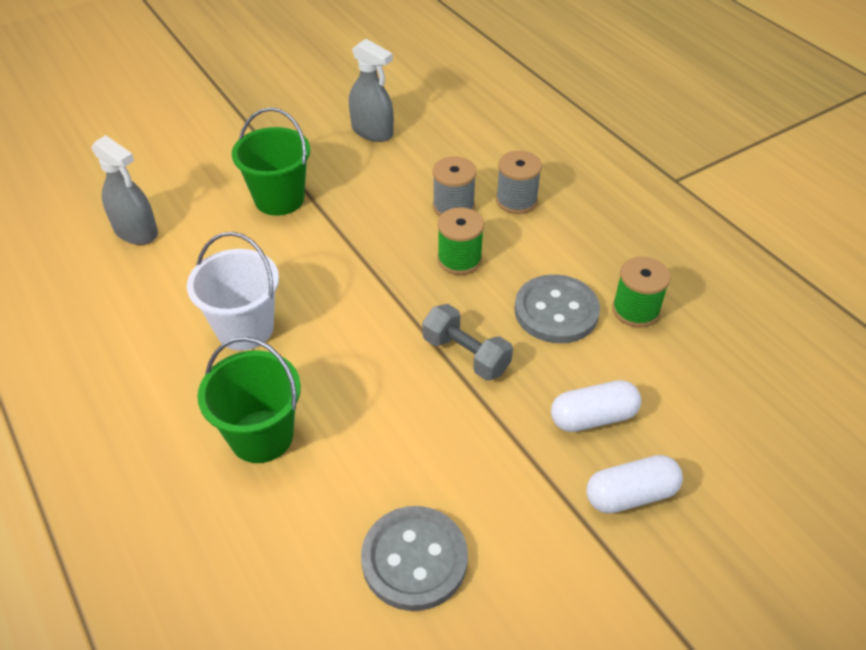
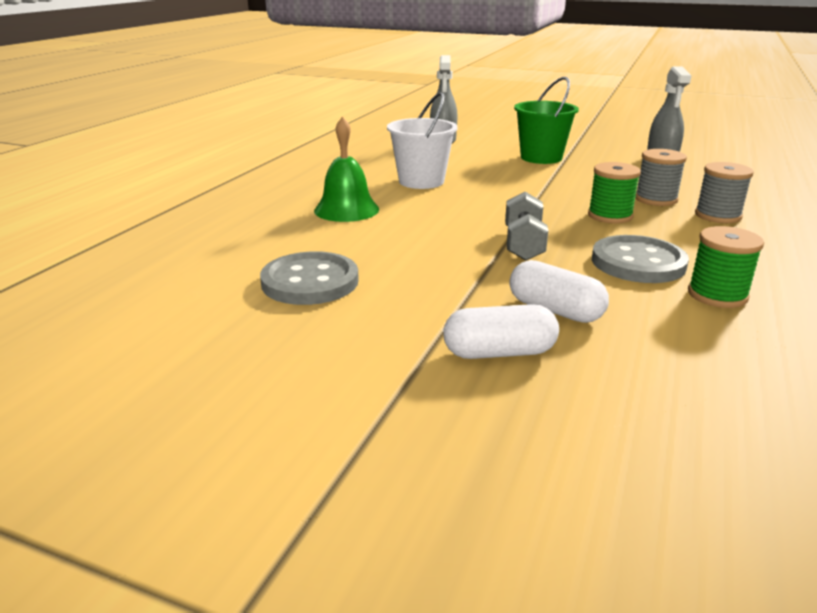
camera: 55 degrees right, 20 degrees down
green bucket [197,337,301,463] -> green bell [314,117,379,222]
white capsule [587,455,683,514] -> white capsule turned 45 degrees counterclockwise [443,304,559,359]

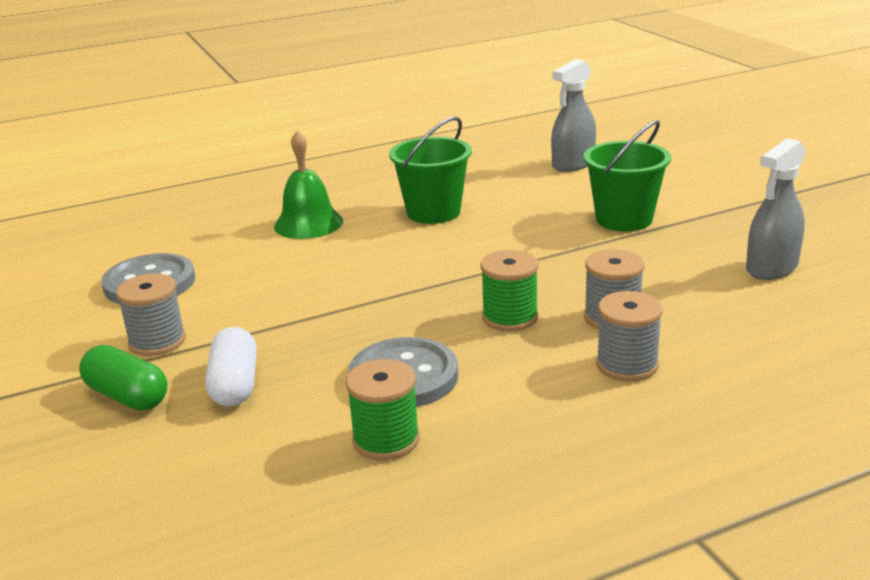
camera: 45 degrees right, 0 degrees up
white bucket [387,92,458,189] -> green bucket [389,117,472,224]
white capsule [443,304,559,359] -> green capsule [79,345,168,411]
grey dumbbell [505,192,548,261] -> none
none -> grey spool [116,274,186,356]

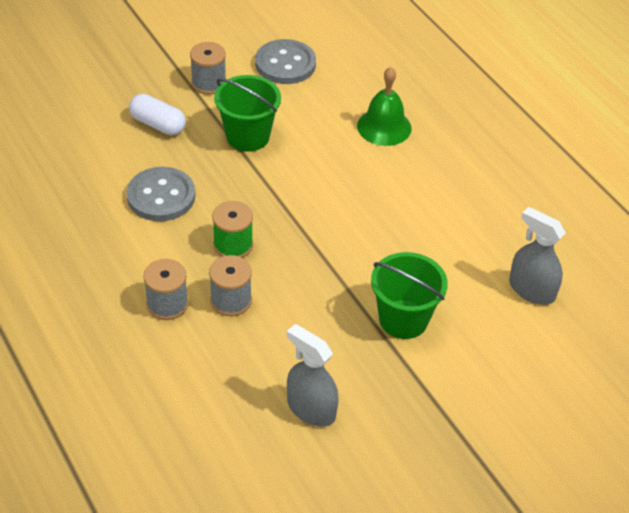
camera: 80 degrees right, 20 degrees up
green capsule [79,345,168,411] -> none
white capsule [205,327,257,406] -> white capsule turned 45 degrees clockwise [129,94,186,135]
green spool [346,359,420,460] -> none
green bucket [389,117,472,224] -> green bucket moved to [214,75,281,152]

